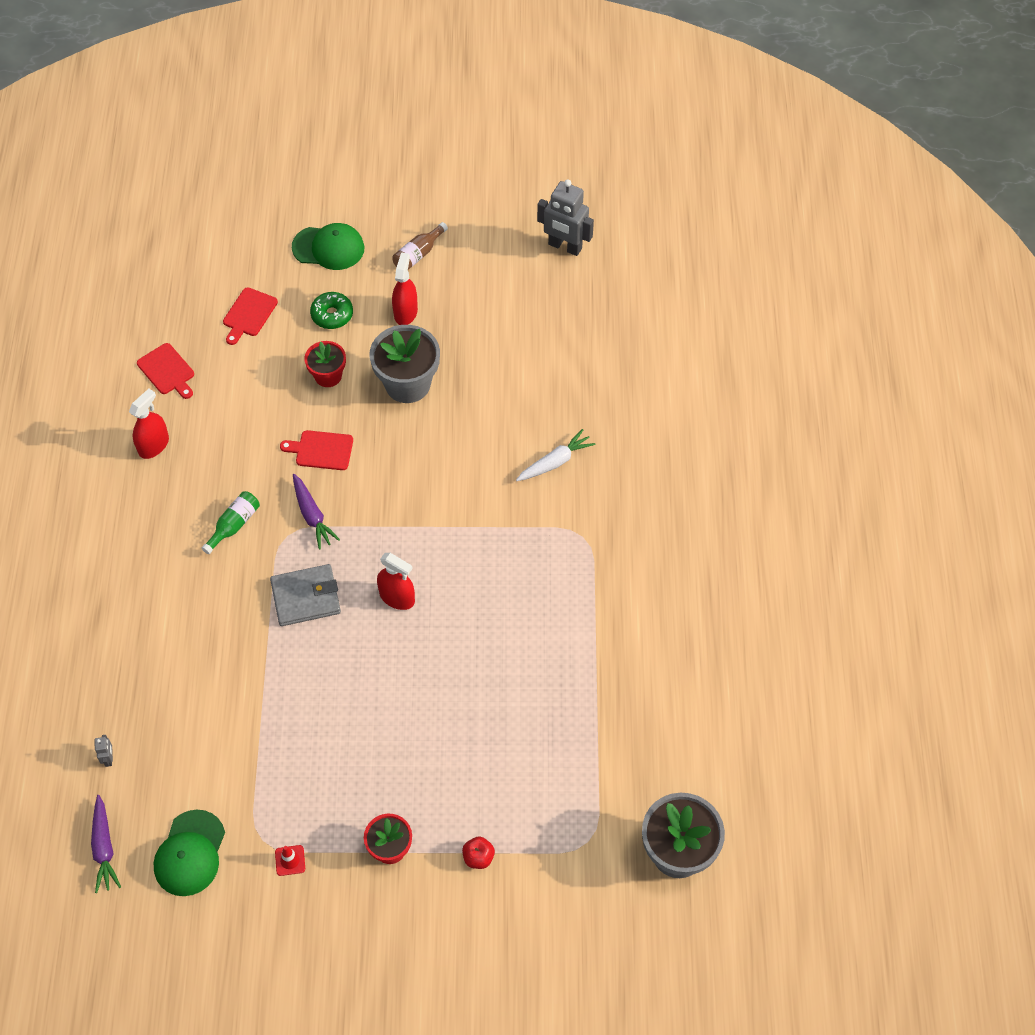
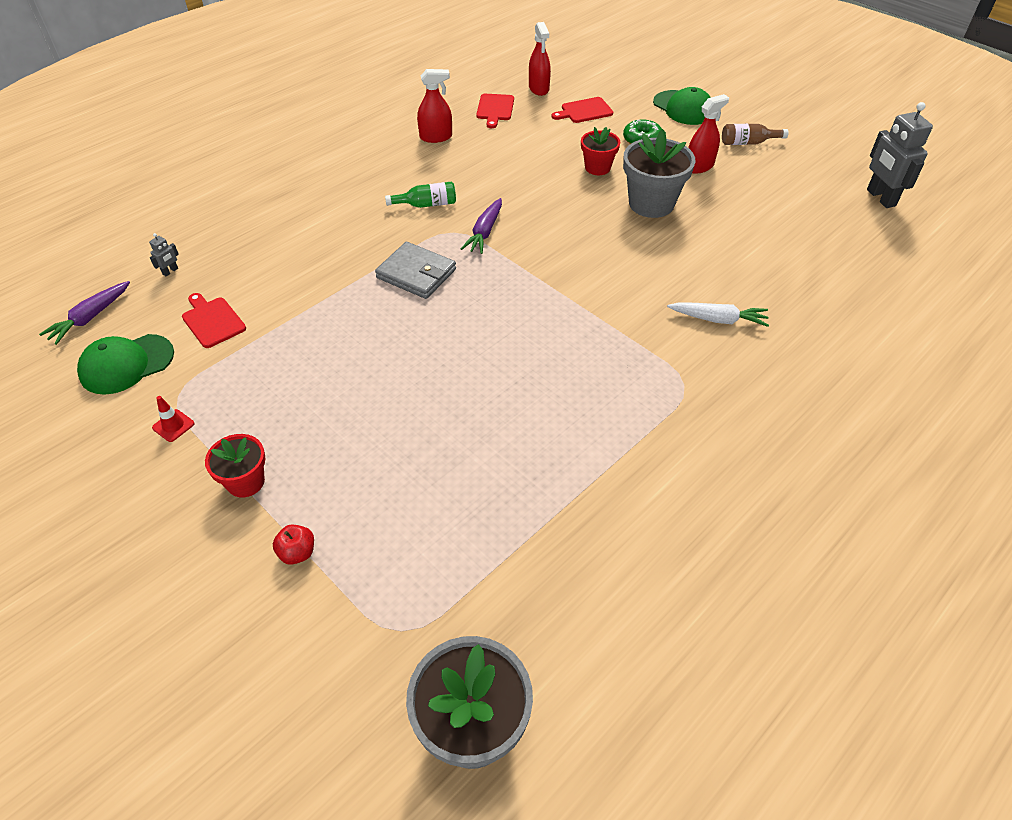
camera: 45 degrees right, 10 degrees down
red cutting board [280,430,353,470] -> red cutting board moved to [182,293,246,348]
red spray bottle [377,553,415,610] -> red spray bottle moved to [529,22,551,96]

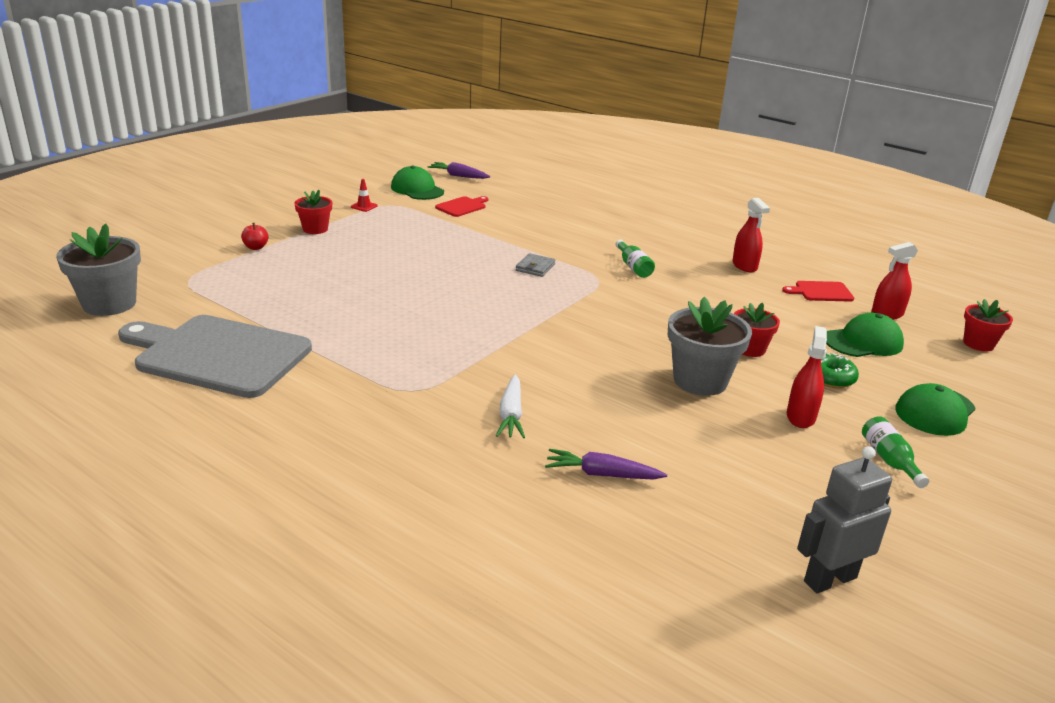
camera: 80 degrees right, 20 degrees down
grey robot [149,233,179,276] -> none
grey wallet [375,242,456,299] -> grey wallet [515,253,555,277], size x0.63
purple carrot [461,198,502,254] -> purple carrot moved to [545,449,667,480]
red cutting board [552,97,613,123] -> green cap [826,312,904,357]
red spray bottle [688,94,729,174] -> red spray bottle turned 120 degrees counterclockwise [787,326,827,428]
brown bottle [722,124,789,145] -> green bottle [862,416,929,488]
none -> grey cutting board [118,315,312,398]
none -> red flower pot [963,299,1013,351]

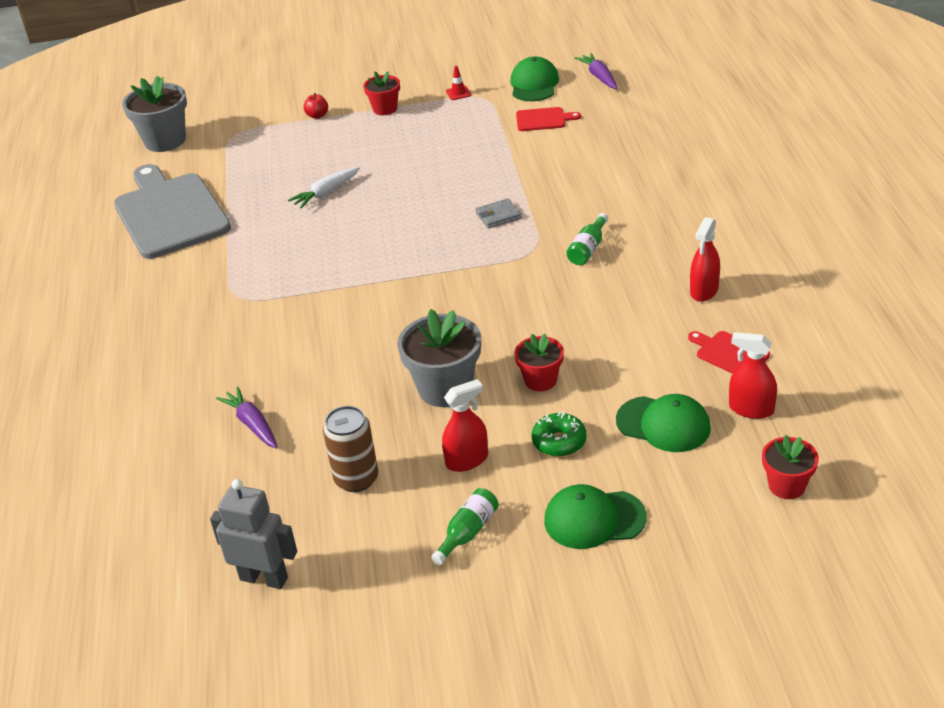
camera: 50 degrees right, 10 degrees up
white carrot [496,375,525,438] -> white carrot moved to [288,167,360,208]
none -> brown can [323,406,378,492]

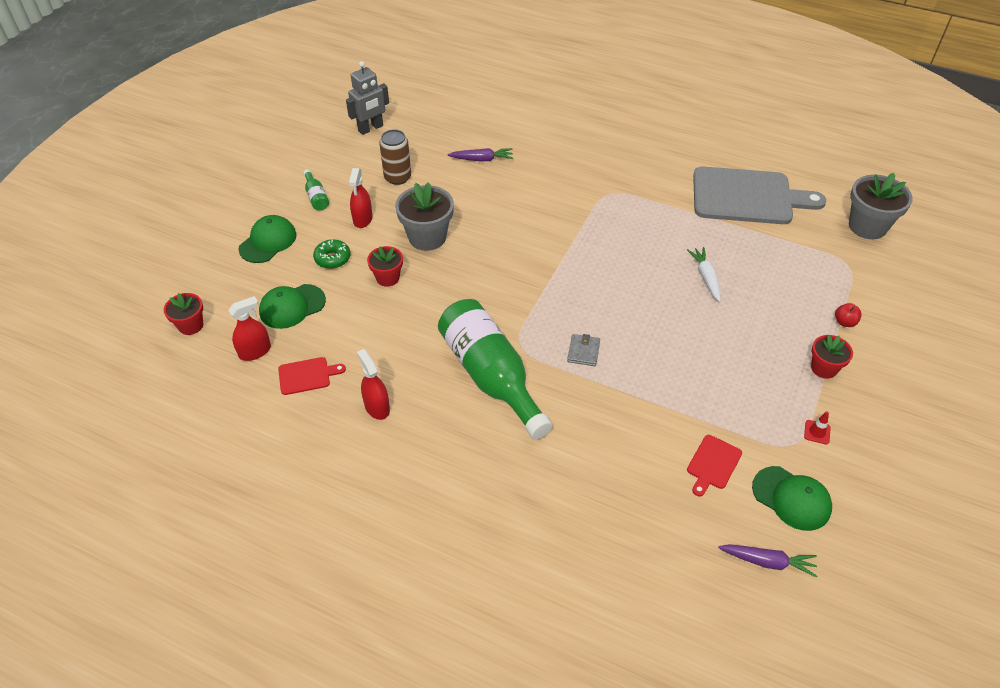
camera: 120 degrees right, 10 degrees up
green bottle [566,213,608,265] -> green bottle [438,299,552,439], size x2.49

